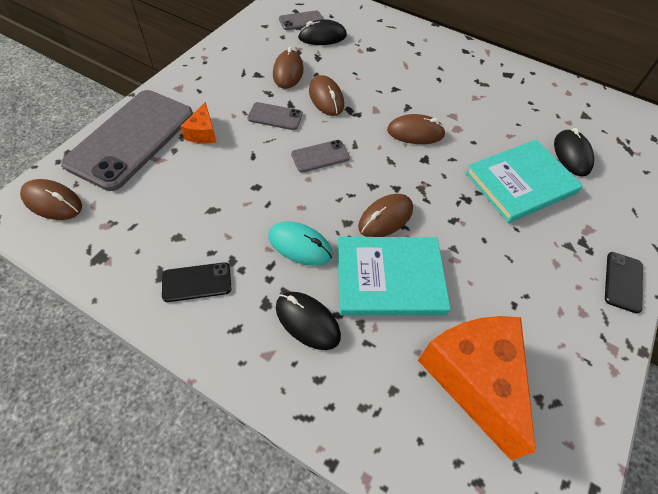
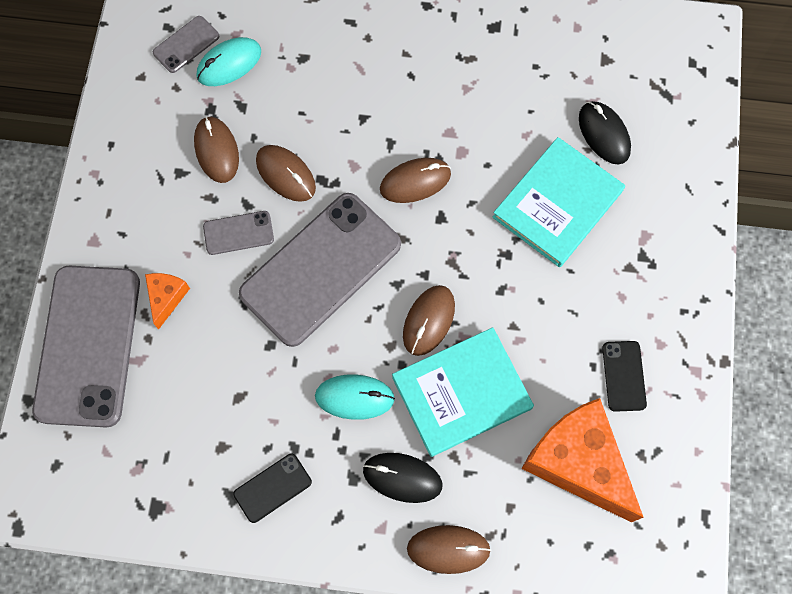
camera: 20 degrees left, 15 degrees up
brown mouse [20,179,82,220] -> brown mouse moved to [407,525,491,574]
orange cheese [181,102,216,143] -> orange cheese turned 150 degrees counterclockwise [145,273,190,330]
grey phone [291,140,350,172] -> grey phone [239,193,401,347], size x2.31
black mouse [298,19,347,45] -> turquoise mouse [197,37,261,86]
black phone [605,252,643,314] -> black phone moved to [602,341,647,412]

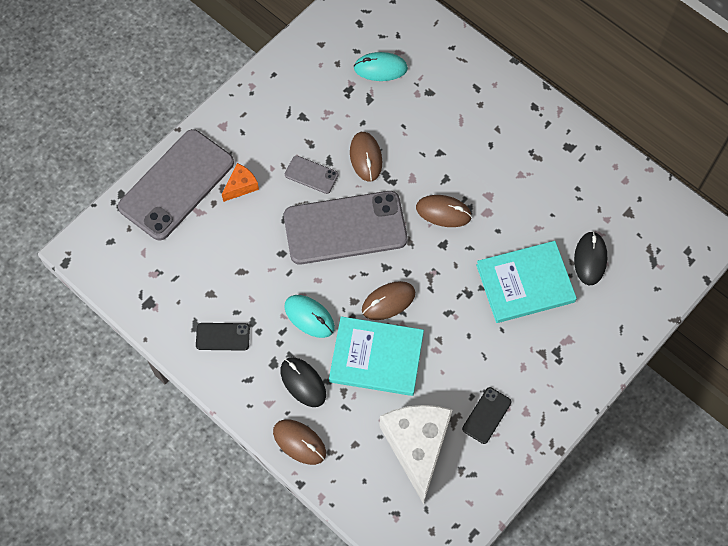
camera: 35 degrees right, 5 degrees down
grey phone [153,16,219,73] -> none
brown mouse [194,116,239,183] -> none
orange cheese [521,398,644,522] -> white cheese [379,405,453,504]

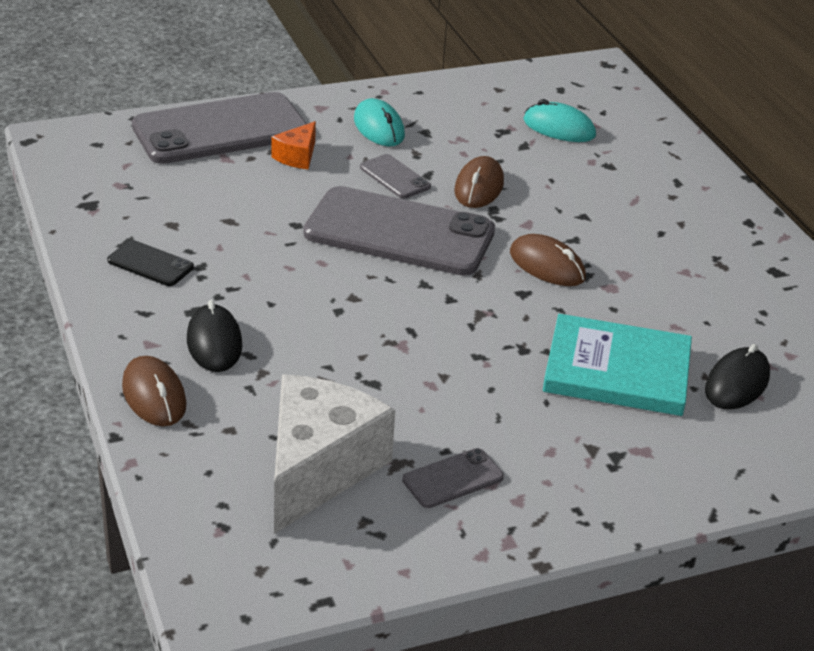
camera: 25 degrees right, 30 degrees down
orange cheese [222,163,259,202] -> orange cheese turned 135 degrees clockwise [271,121,316,170]
turquoise mouse [284,295,335,338] -> turquoise mouse moved to [354,98,405,146]
turquoise book [329,316,424,396] -> none
brown mouse [362,281,415,320] -> none
black phone [462,387,512,444] -> grey phone [402,448,504,508]

